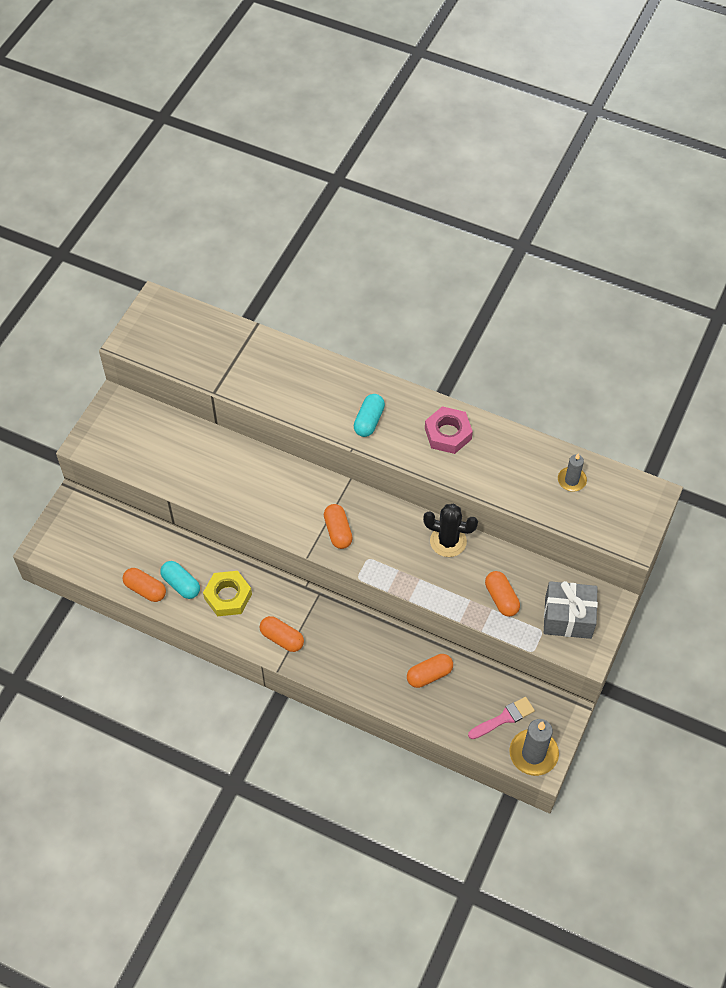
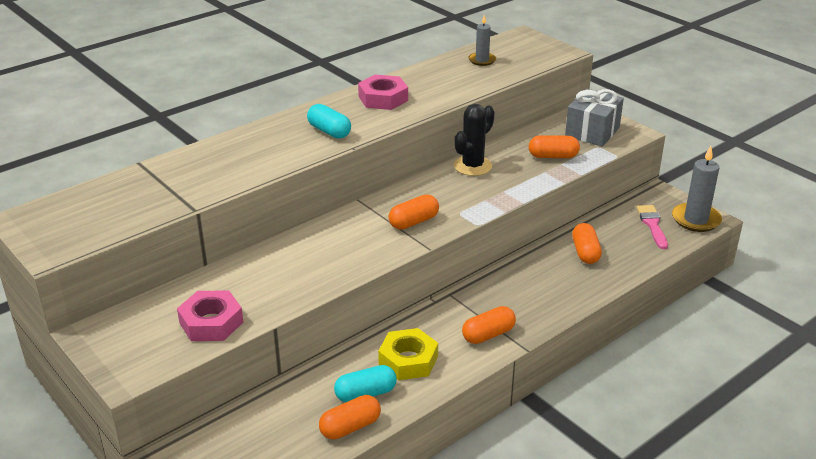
camera: 65 degrees left, 25 degrees down
orange capsule [324,504,353,549] -> orange capsule turned 45 degrees counterclockwise [389,195,439,230]
none -> pink nut [177,290,243,341]

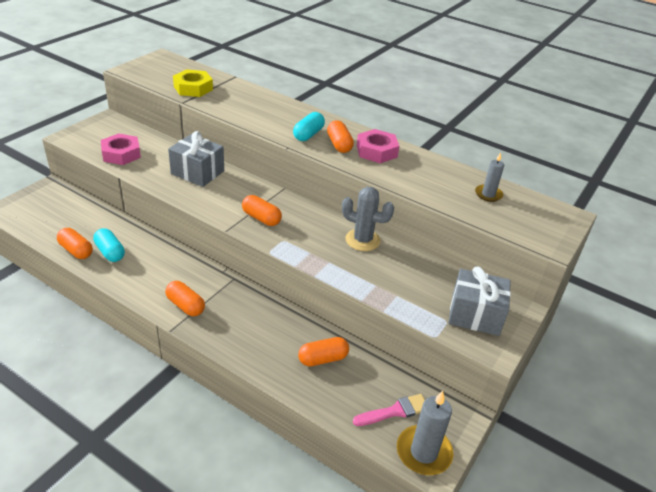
camera: 70 degrees right, 5 degrees up
yellow nut [378,328,438,380] -> yellow nut moved to [173,69,213,97]
black cactus [454,104,495,176] -> grey cactus [342,187,394,251]
orange capsule [529,135,580,158] -> orange capsule moved to [327,120,354,153]
none -> grey gift [168,131,224,187]

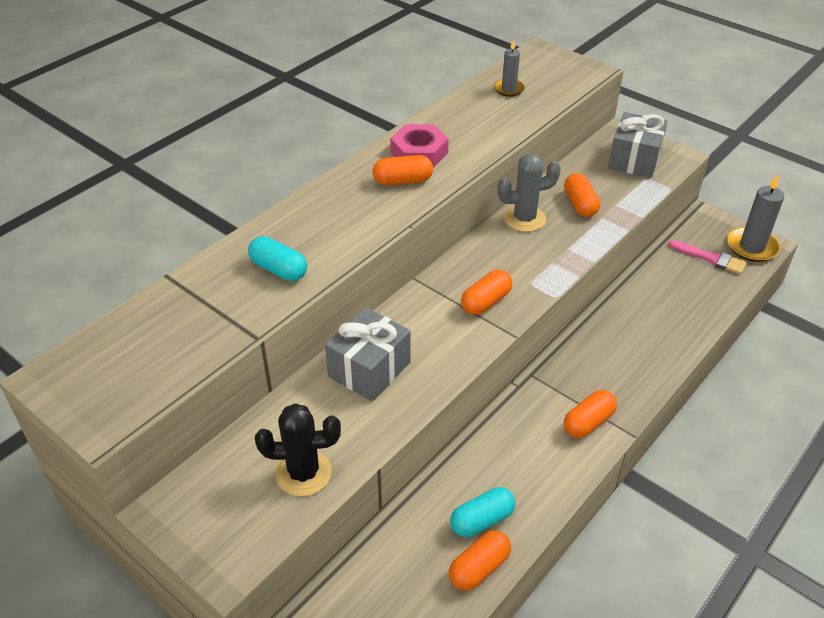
camera: 80 degrees left, 5 degrees up
pink nut [101,133,141,165] -> black cactus [255,403,341,496]
yellow nut [173,69,213,97] -> none
turquoise capsule [293,112,325,141] -> turquoise capsule moved to [248,236,307,281]
orange capsule [298,337,349,366] -> orange capsule moved to [564,173,600,217]
grey cactus [342,187,394,251] -> grey cactus turned 45 degrees clockwise [498,154,561,232]
pink brush [353,394,425,426] -> pink brush turned 135 degrees clockwise [669,240,747,275]

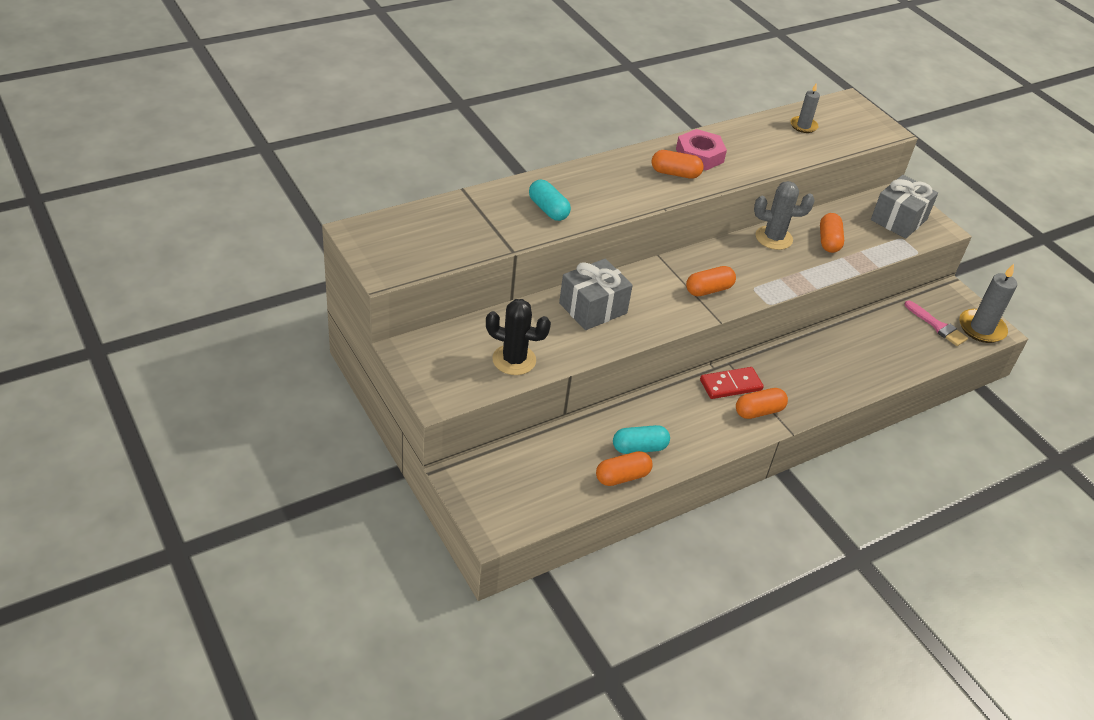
camera: 15 degrees right, 0 degrees up
none -> red domino [700,367,764,399]

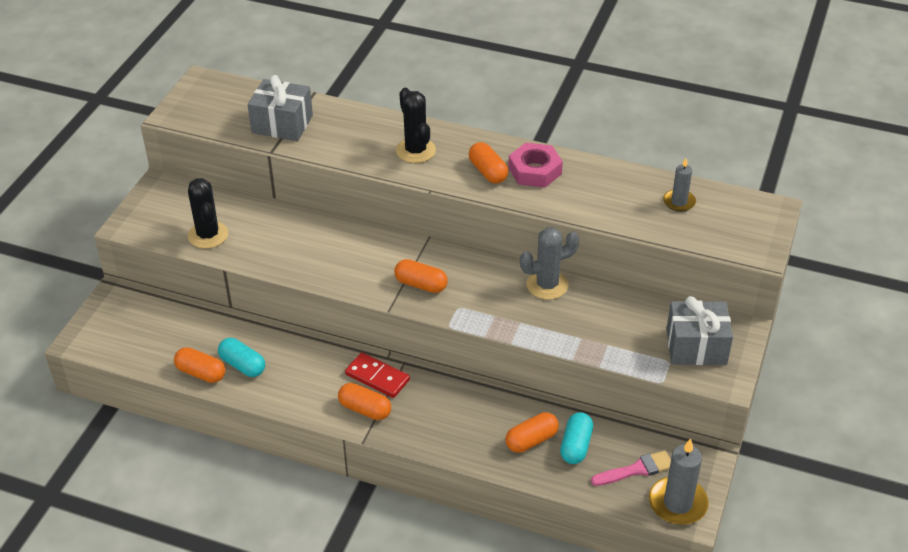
camera: 55 degrees right, 0 degrees up
turquoise capsule [529,179,571,221] -> turquoise capsule moved to [560,412,593,464]
grey gift [559,259,633,330] -> grey gift moved to [248,75,313,141]
grey cactus [754,181,814,250] -> grey cactus turned 75 degrees counterclockwise [520,227,580,300]
orange capsule [820,213,844,253] -> orange capsule moved to [505,412,559,453]
pink brush [905,301,968,346] -> pink brush turned 120 degrees counterclockwise [591,450,671,486]
none -> black cactus [396,88,436,163]

